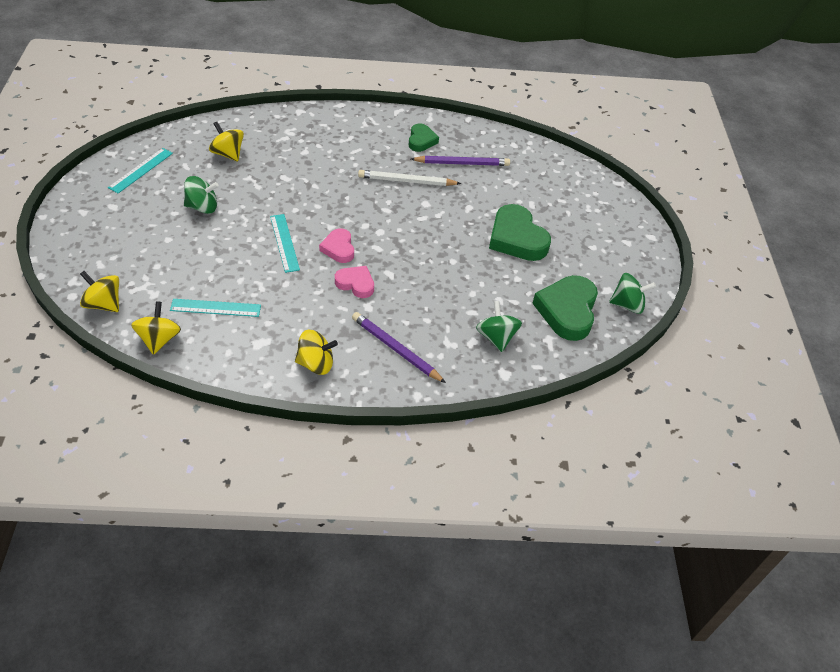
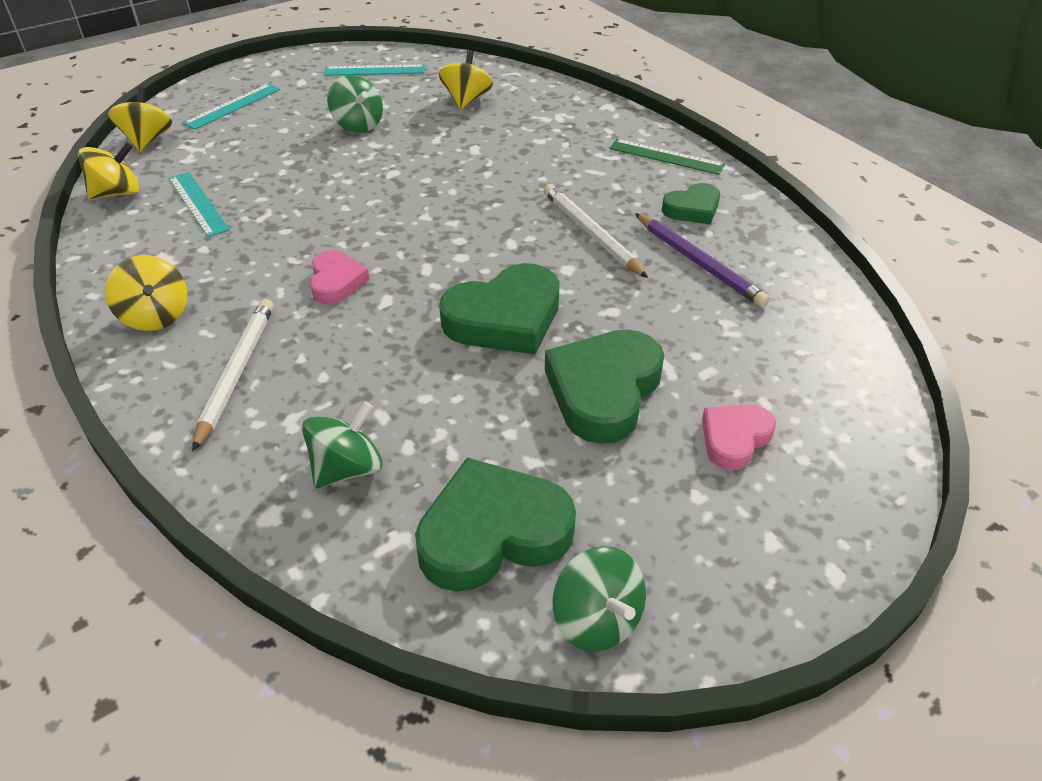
camera: 60 degrees right, 5 degrees down
turquoise ruler [270,214,300,273] -> turquoise ruler moved to [183,84,280,130]
pink heart [319,228,354,263] -> pink heart moved to [702,404,776,470]
purple pencil [352,312,446,383] -> white pencil [192,299,274,451]
none -> green heart [439,263,560,355]
none -> green ruler [609,139,725,175]

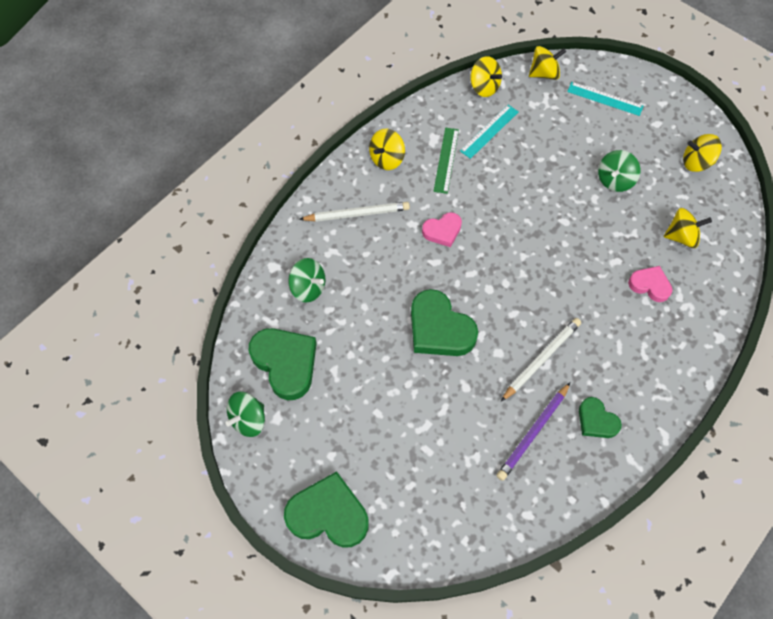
camera: 75 degrees right, 20 degrees up
turquoise ruler [324,64,425,76] -> yellow spinning top [683,134,722,172]
green heart [545,329,664,444] -> green heart moved to [284,471,369,548]
green ruler [609,139,725,175] -> green ruler moved to [433,128,459,194]
pink heart [702,404,776,470] -> pink heart moved to [628,266,673,302]

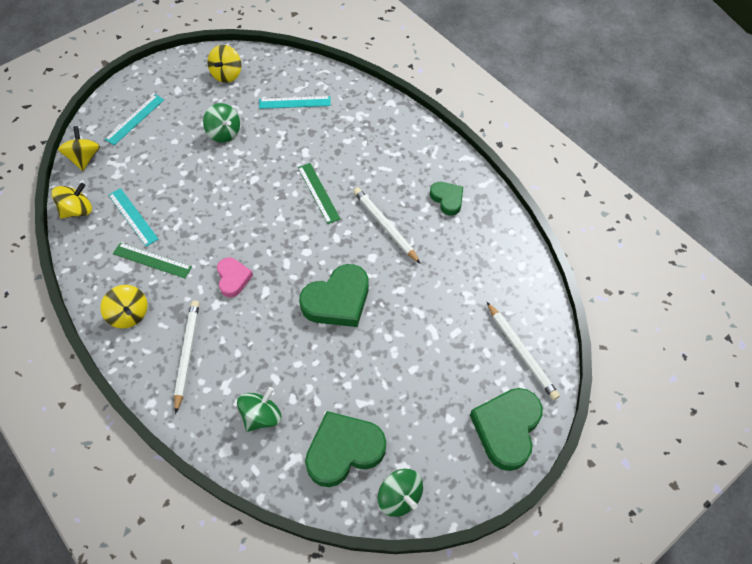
camera: 80 degrees left, 5 degrees down
purple pencil [496,382,570,481] -> none
green heart [579,397,622,438] -> green heart turned 90 degrees counterclockwise [430,182,463,216]
pink heart [628,266,673,302] -> none
yellow spinning top [664,208,712,248] -> turquoise ruler [259,96,331,109]
none -> green ruler [298,163,340,224]
none -> white pencil [487,302,560,400]

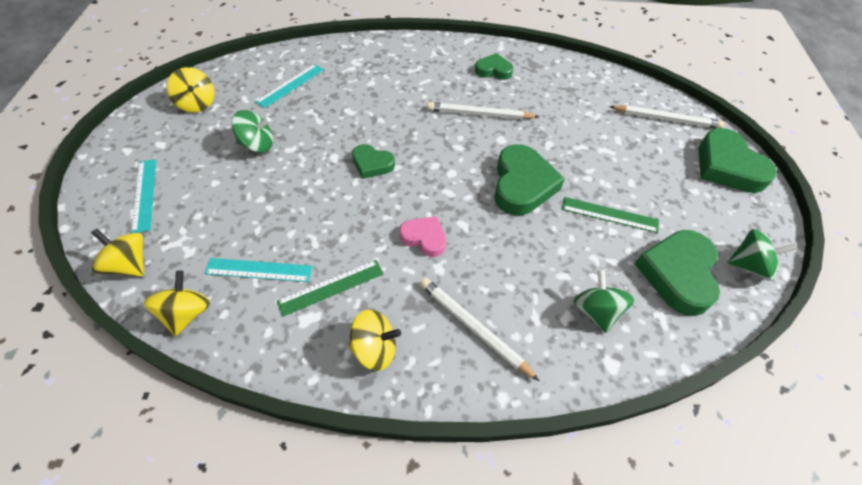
camera: 50 degrees left, 5 degrees down
green ruler [298,163,340,224] -> green ruler moved to [562,197,659,233]
none -> green heart [352,144,395,179]

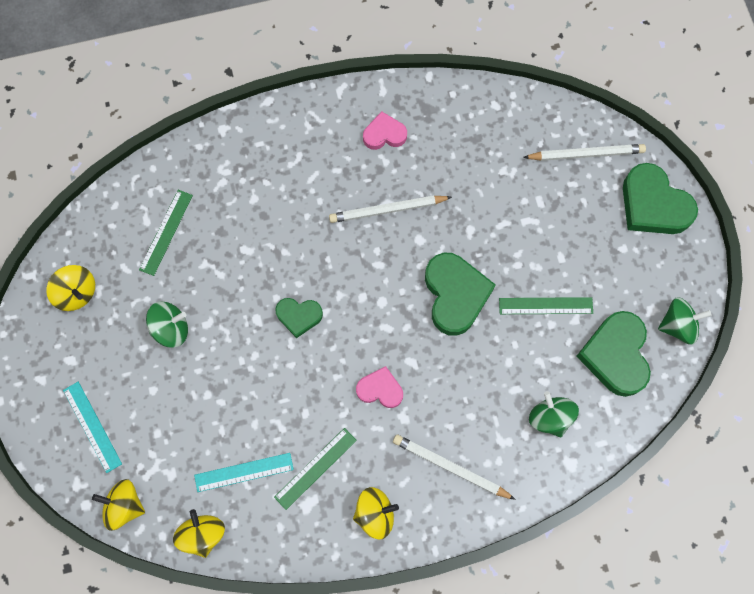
camera: 15 degrees left, 20 degrees up
turquoise ruler [255,64,324,108] -> green ruler [139,190,193,276]
green heart [475,53,513,80] -> pink heart [363,111,407,150]

